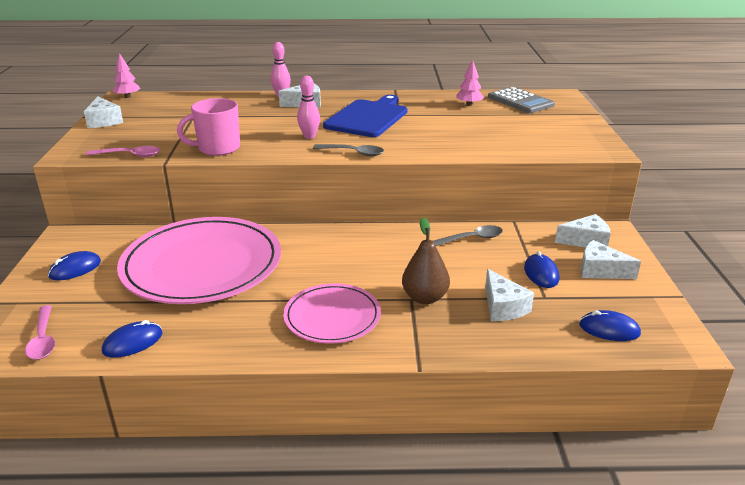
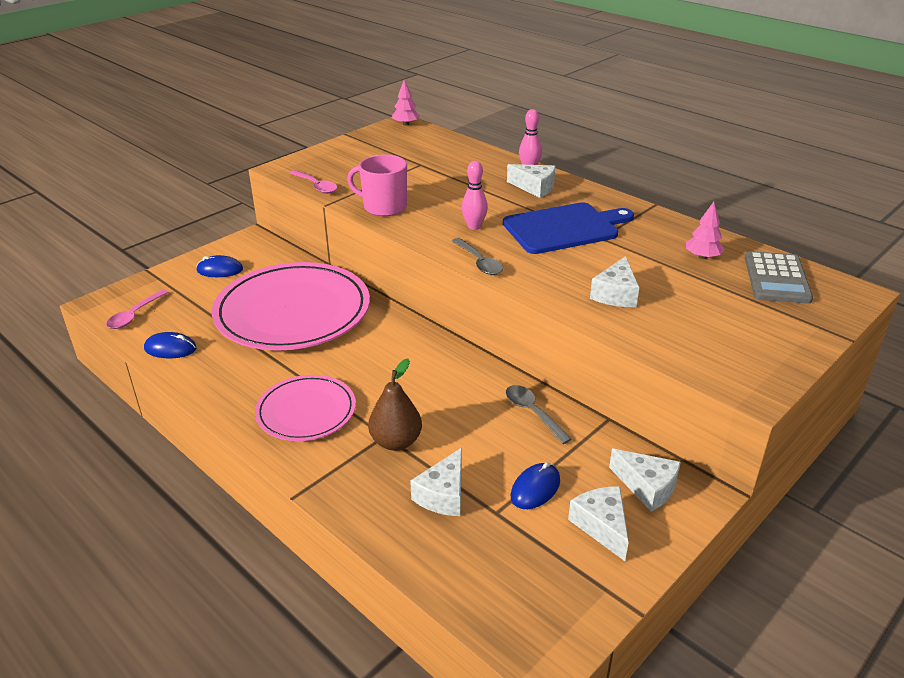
camera: 45 degrees right, 5 degrees up
white cheese [84,97,123,128] -> white cheese moved to [590,256,639,307]
grey spoon [433,225,503,246] -> grey spoon turned 150 degrees counterclockwise [506,385,572,444]
blue mouse [579,310,641,341] -> none

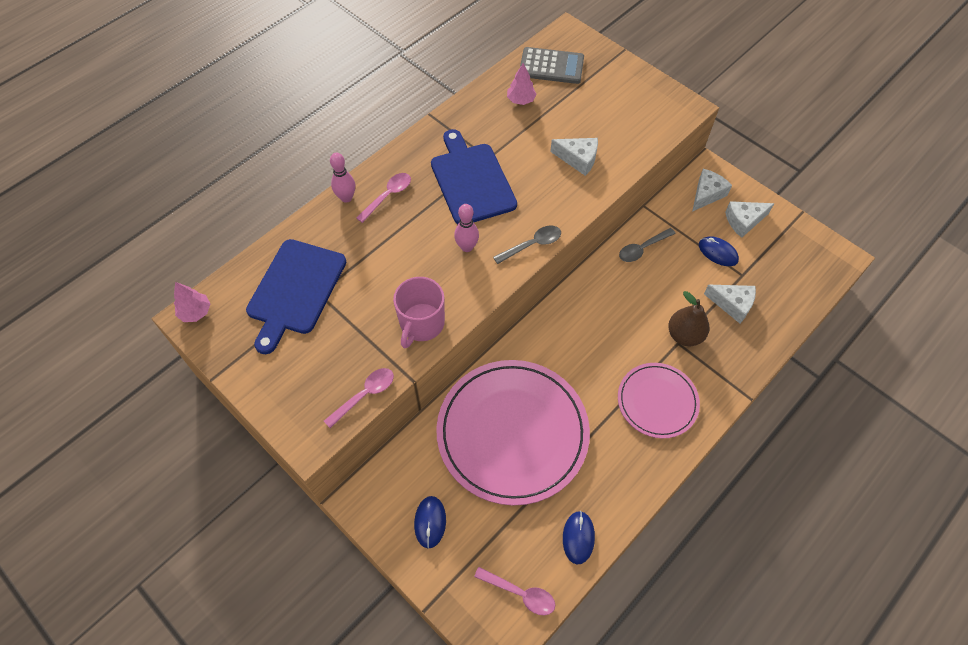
camera: 90 degrees left, 25 degrees up
white cheese [507,164,555,198] -> pink spoon [357,173,411,223]
none -> blue cutting board [246,239,346,354]

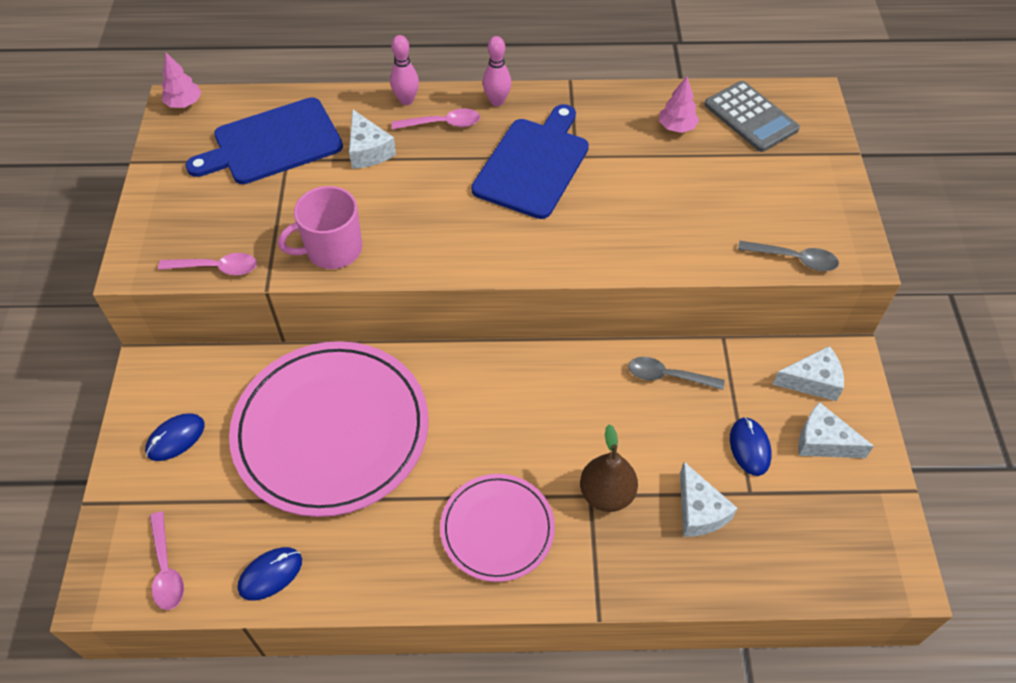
camera: 45 degrees right, 5 degrees down
pink bowling pin [454,204,479,252] -> pink bowling pin moved to [483,36,511,106]
grey spoon [493,225,561,264] -> grey spoon moved to [738,241,839,271]
white cheese [550,138,598,176] -> white cheese moved to [349,109,396,169]

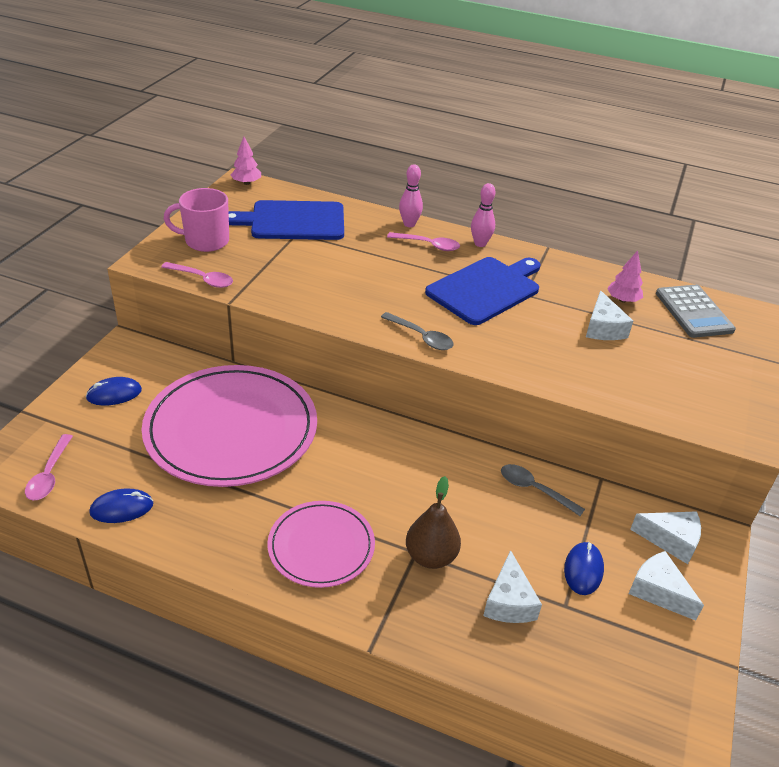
camera: 20 degrees right, 15 degrees down
pink mug [278,186,362,269] -> pink mug moved to [164,188,229,252]
white cheese [349,109,396,169] -> white cheese moved to [586,290,633,340]
grey spoon [738,241,839,271] -> grey spoon moved to [381,312,454,350]

